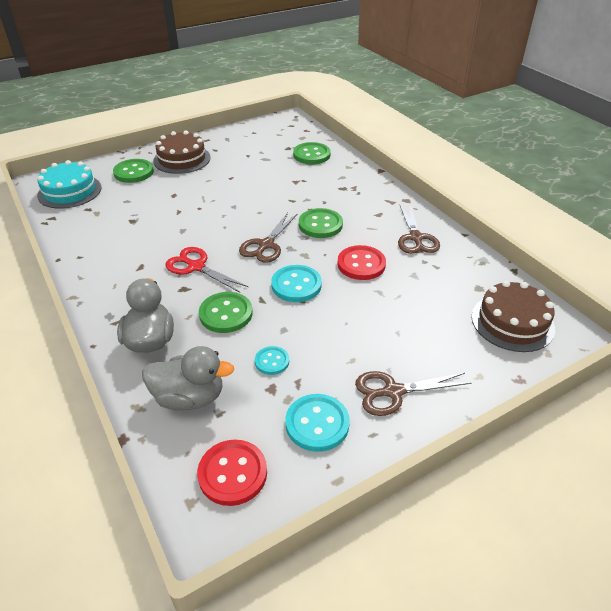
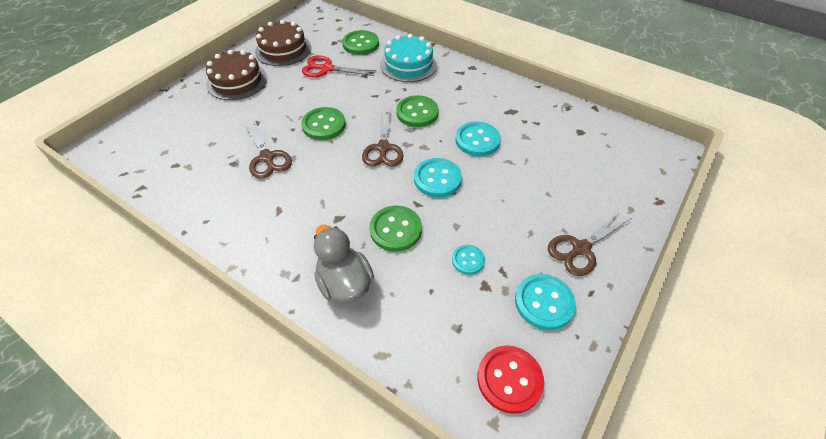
camera: 25 degrees left, 10 degrees up
turquoise cake [37,160,102,209] -> turquoise cake moved to [380,34,437,82]
green button [113,159,154,183] -> green button moved to [301,107,346,140]
grey duck [142,346,234,410] -> none
red scissors [166,247,249,293] -> red scissors moved to [302,55,377,77]
red button [337,245,386,280] -> turquoise button [455,121,501,156]
brown scissors [398,204,440,254] -> brown scissors moved to [245,120,292,179]
brown cake [471,281,555,352] -> brown cake moved to [255,20,311,66]

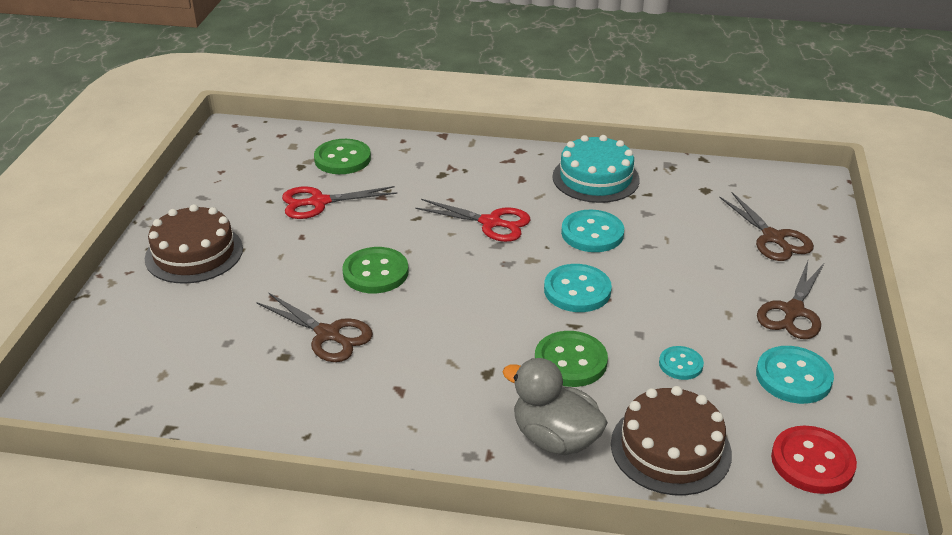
camera: 25 degrees left, 15 degrees down
brown cake [255,20,311,66] -> brown cake moved to [611,386,732,495]
brown scissors [362,109,404,167] -> brown scissors moved to [719,192,814,261]
turquoise cake [380,34,437,82] -> turquoise cake moved to [552,135,640,203]
green button [396,95,439,127] -> red scissors [415,199,530,242]

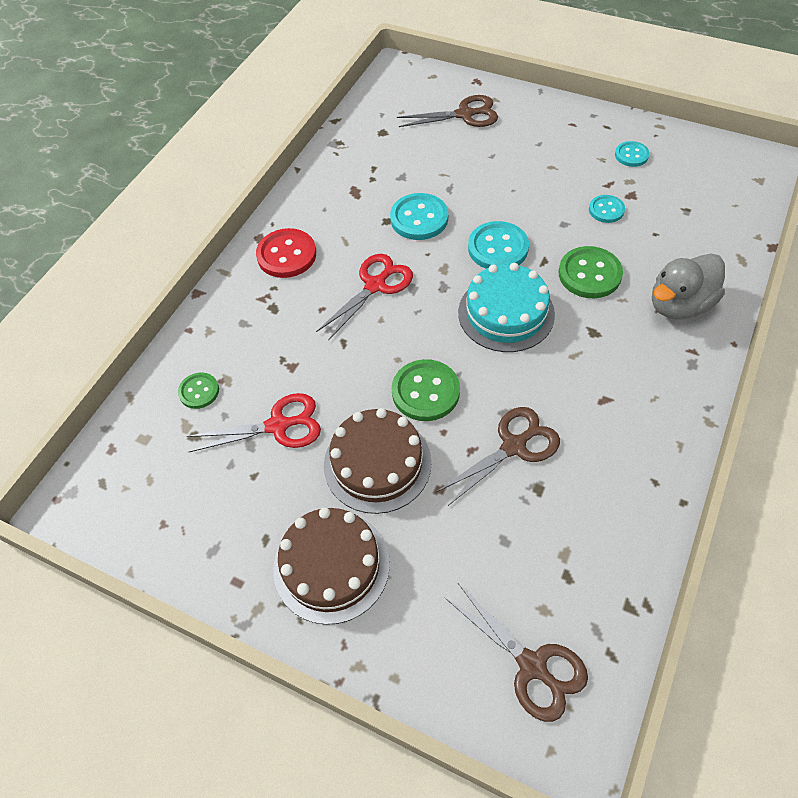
camera: 70 degrees left, 20 degrees up
red scissors [282,186,397,219] -> red scissors turned 105 degrees counterclockwise [187,393,321,452]
green button [314,139,371,174] -> green button [178,372,219,409], size x0.60
turquoise cake [552,135,640,203] -> turquoise cake moved to [458,263,555,352]
brown cake [611,386,732,495] -> brown cake moved to [324,408,432,514]
turquoise button [756,346,834,404] -> turquoise button [615,141,650,167], size x0.60
brown scissors [757,261,825,339] -> brown scissors moved to [445,583,588,722]
red button [771,426,857,494] -> red button moved to [256,228,316,278]

